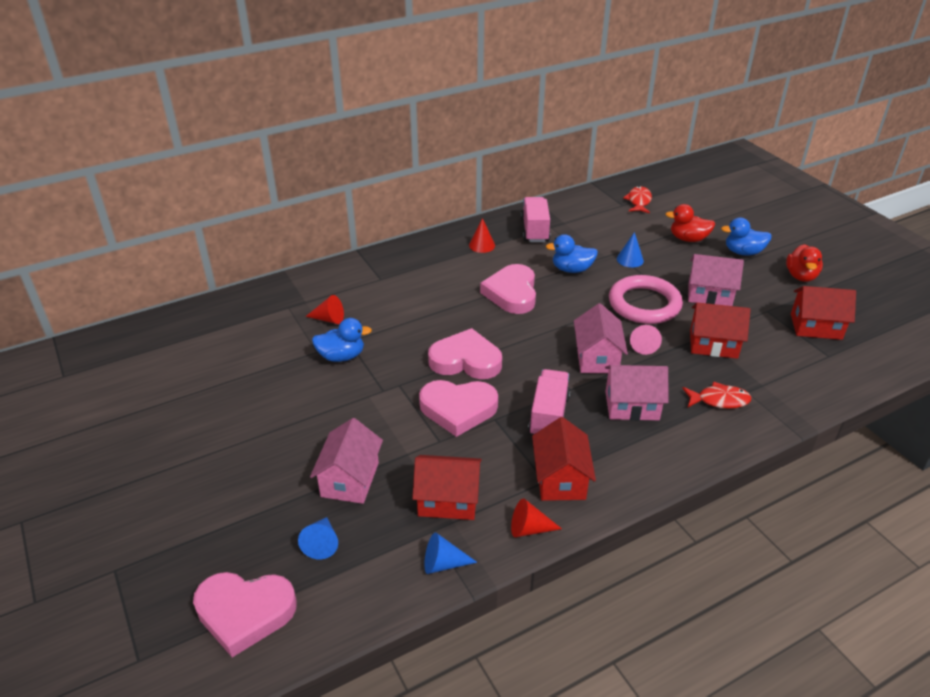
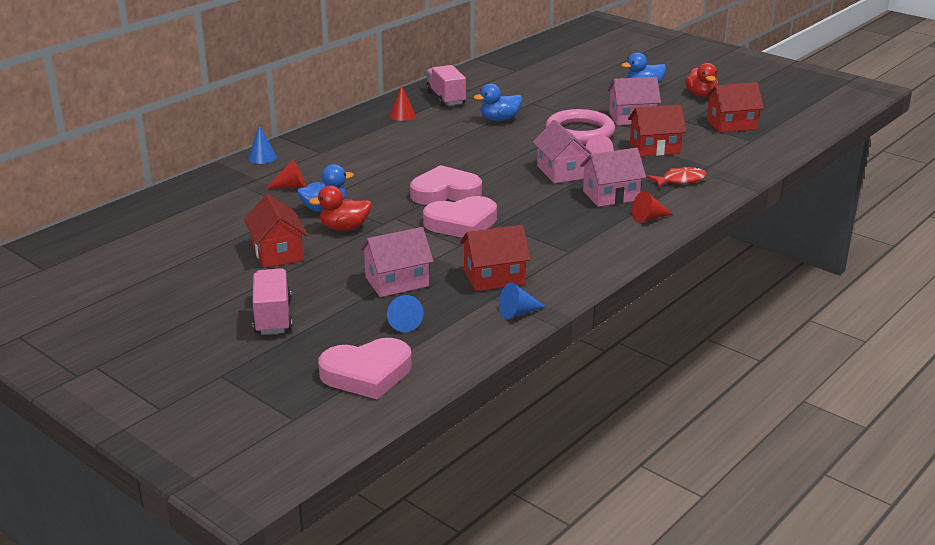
camera: 20 degrees left, 10 degrees down
pink house [310,418,383,504] -> pink house turned 75 degrees clockwise [360,227,434,297]
pink heart [480,264,536,314] -> none
red cone [511,498,562,537] -> red cone moved to [632,191,672,223]
pink truck [528,369,570,434] -> pink truck moved to [253,268,293,335]
red house [532,417,596,501] -> red house moved to [244,194,308,268]
blue cone [617,232,644,268] -> blue cone moved to [248,125,277,164]
red fish [623,186,652,213] -> none
red duck [666,204,715,242] -> red duck moved to [309,186,372,231]

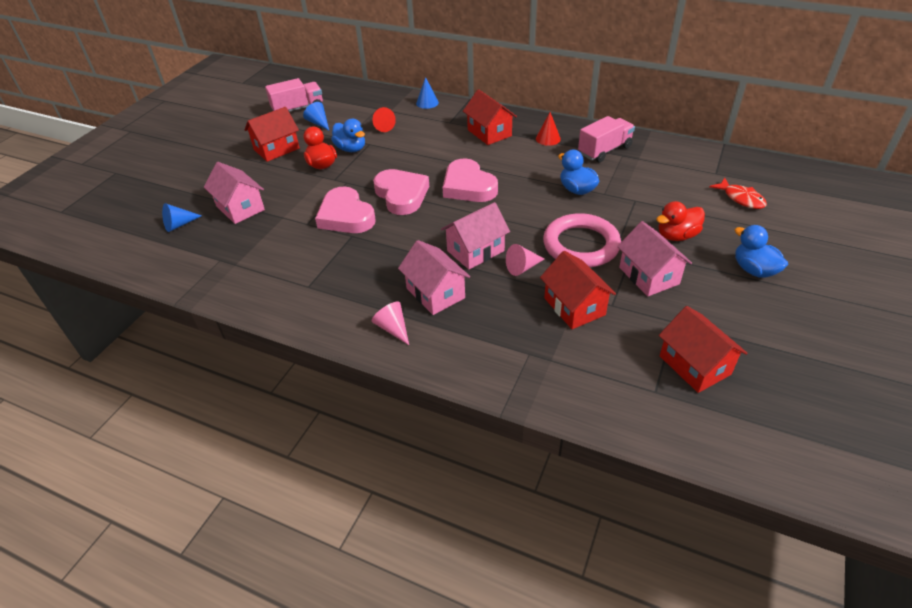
camera: 75 degrees right, 15 degrees up
pink truck [253,268,293,335] -> pink truck moved to [265,78,323,112]
pink heart [319,338,412,399] -> pink heart moved to [443,158,498,202]
red house [460,225,531,291] -> red house moved to [463,89,517,145]
blue cone [499,282,546,319] -> blue cone moved to [303,102,329,130]
red cone [632,191,672,223] -> pink cone [372,301,409,345]
red fish [647,167,707,188] -> red fish moved to [709,178,767,209]
red duck [685,63,718,98] -> red duck moved to [656,201,705,241]

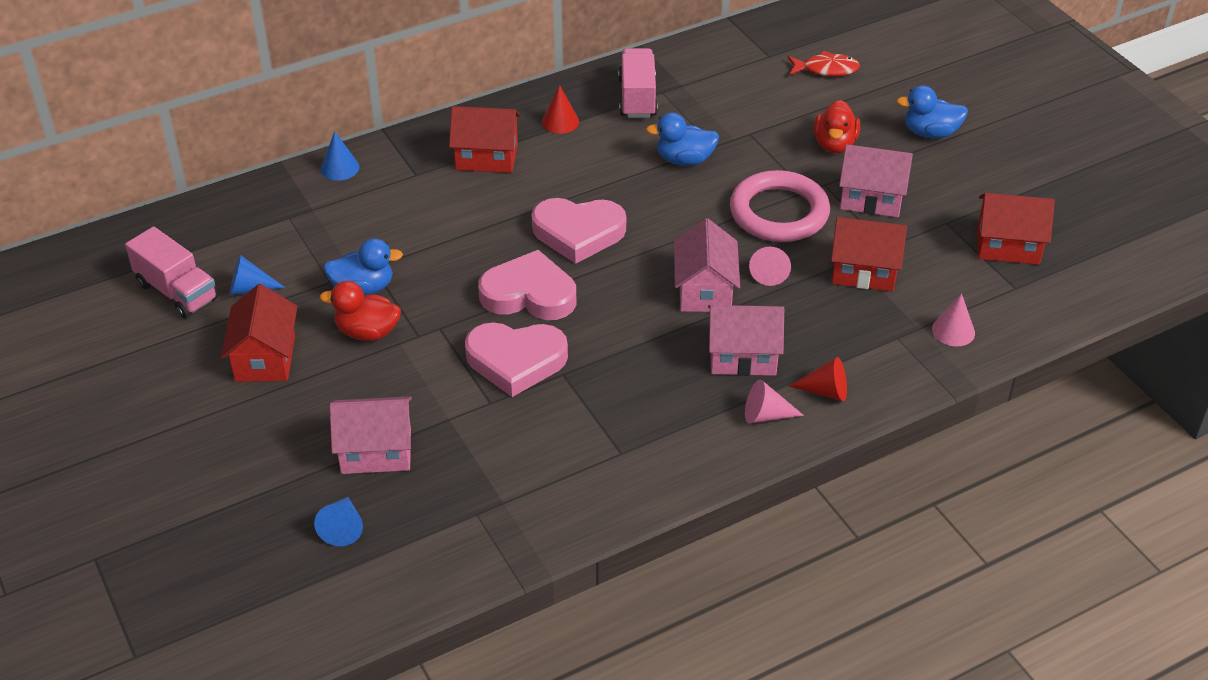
camera: 55 degrees left, 0 degrees up
pink truck [265,78,323,112] -> pink truck turned 120 degrees clockwise [125,226,218,318]
red cone [373,107,396,132] -> red cone moved to [789,357,847,401]
none -> pink cone [932,293,975,346]

